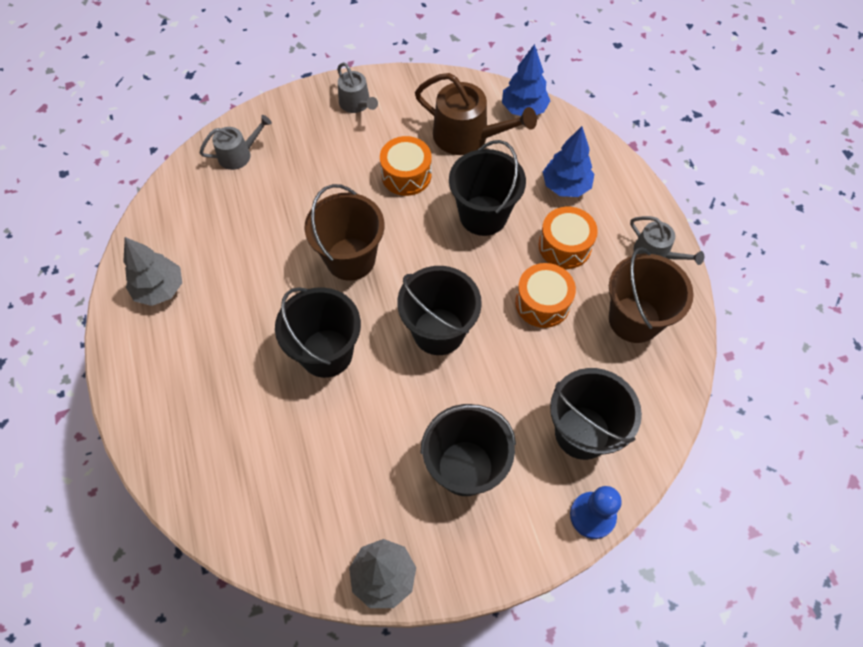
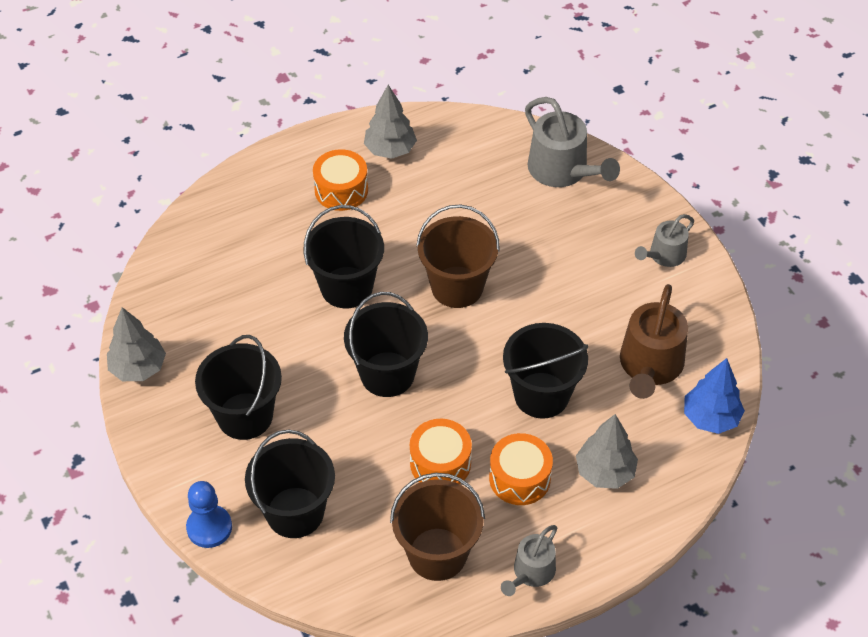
camera: 80 degrees right, 10 degrees down
grey watering can [199,115,272,170] -> grey watering can [525,97,620,187], size x1.69
orange drum [380,136,432,196] -> orange drum moved to [313,149,368,211]
blue tree [543,126,594,197] -> grey tree [576,414,638,489]

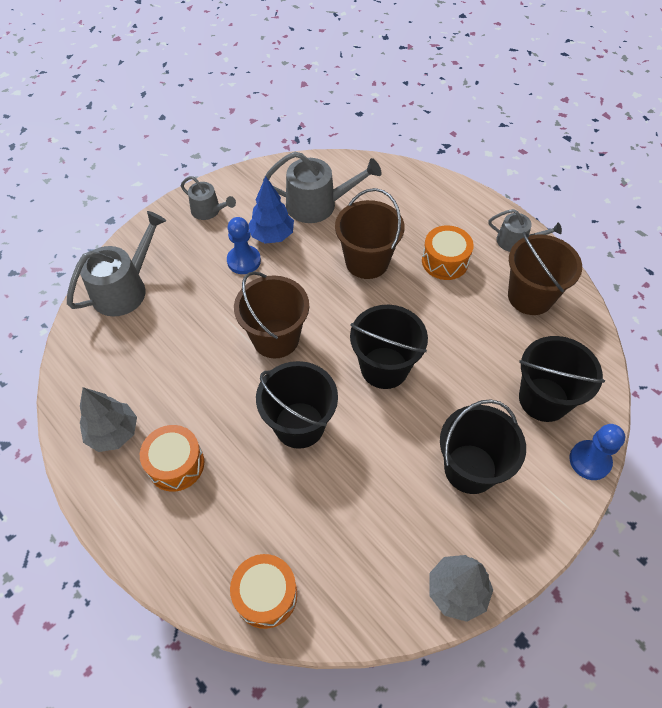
camera: 105 degrees left, 5 degrees up
orange drum [410,419,472,484] -> orange drum moved to [230,554,297,629]
black bucket [503,323,588,419] -> brown bucket [335,188,405,279]
grey tree [576,414,638,489] -> none
brown watering can [620,284,688,399] -> grey watering can [263,152,381,223]
blue tree [684,358,745,434] -> blue tree moved to [248,176,294,244]
none -> blue pawn [227,217,261,274]

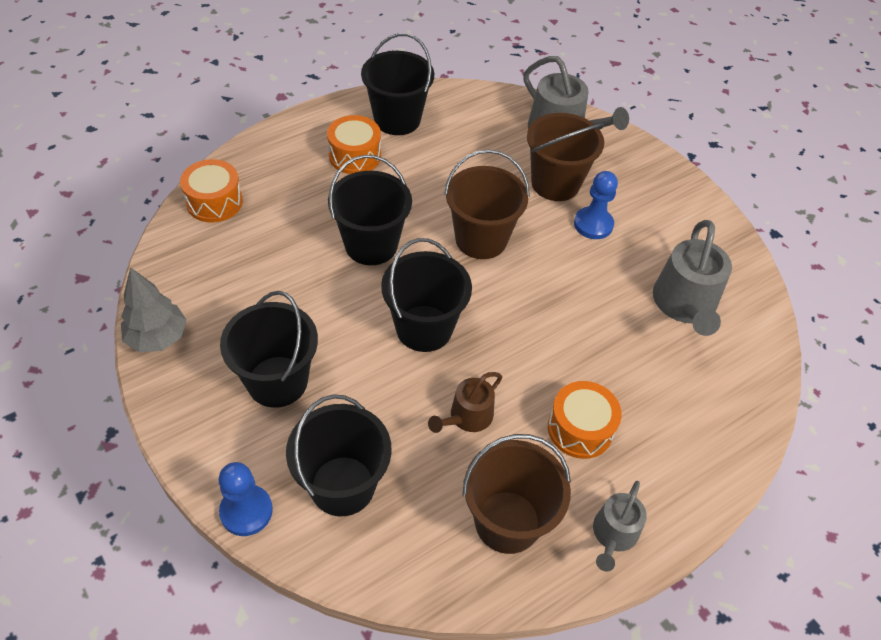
camera: 95 degrees right, 5 degrees down
grey tree [80,387,137,452] -> black bucket [361,33,434,135]
grey watering can [181,176,236,220] -> none
blue tree [248,176,294,244] -> none
brown bucket [335,188,405,279] -> brown bucket moved to [527,113,605,201]
none -> brown watering can [428,372,502,433]

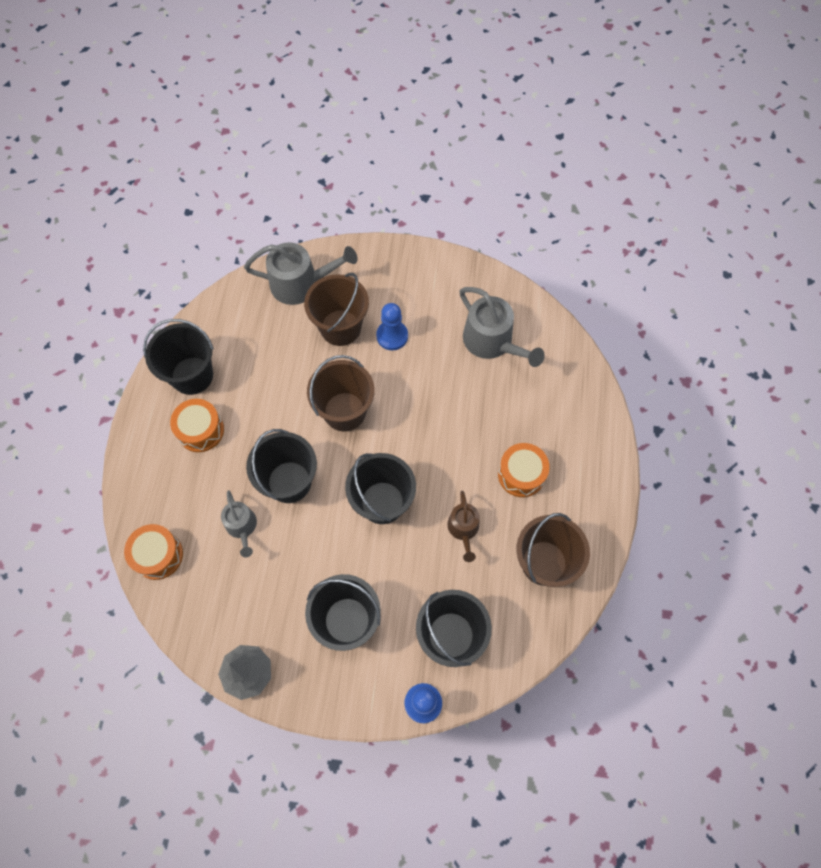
camera: 45 degrees left, 15 degrees up
grey watering can [593,481,647,572] -> grey watering can moved to [221,490,257,557]

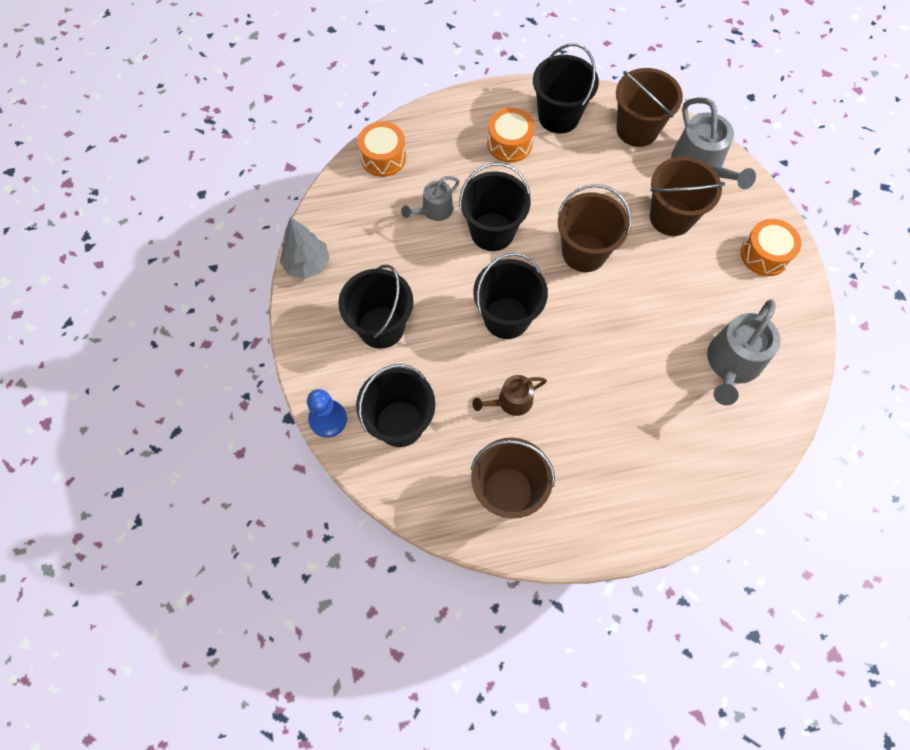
camera: 70 degrees right, 0 degrees up
blue pawn [376,303,408,350] -> none
orange drum [498,443,550,497] -> orange drum moved to [741,219,801,276]
none -> brown bucket [616,68,683,147]

